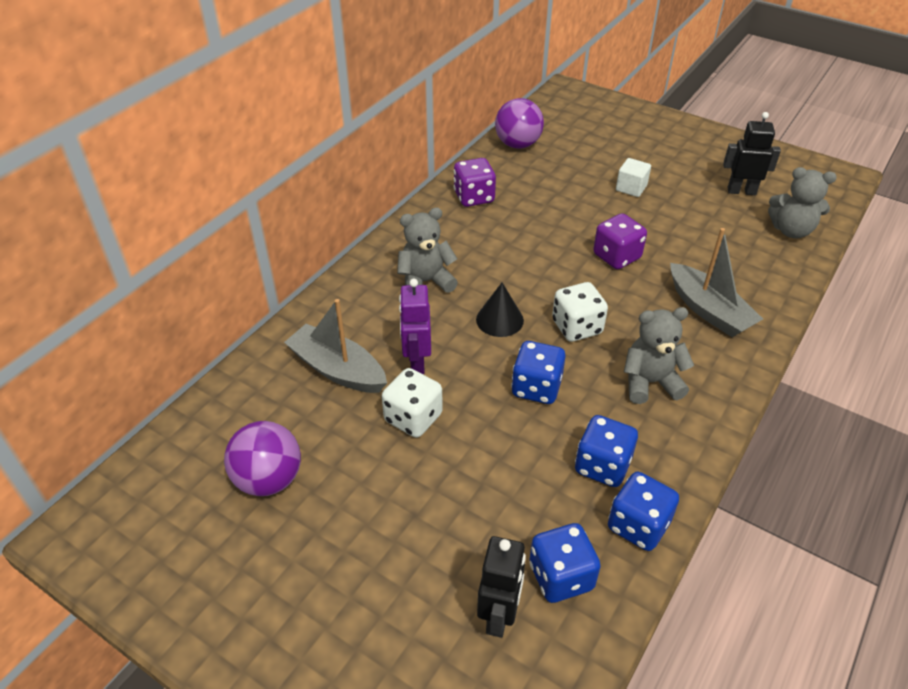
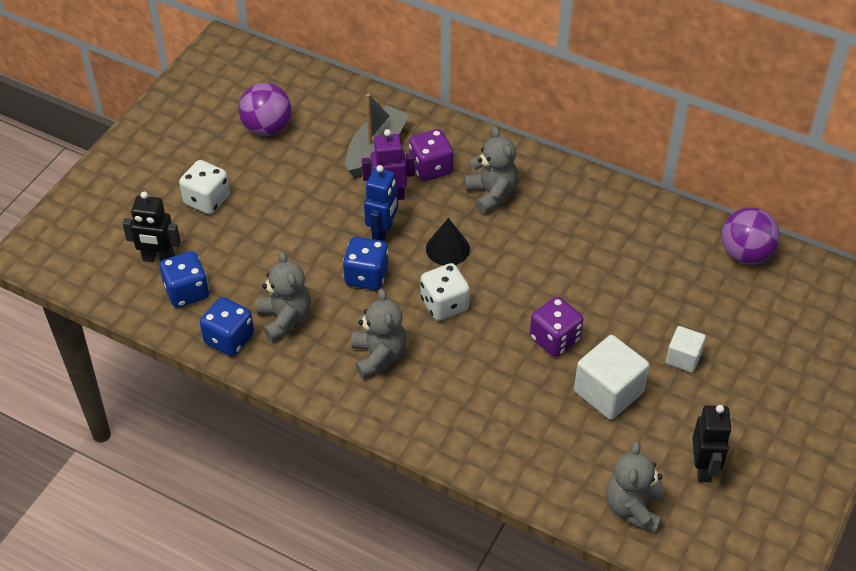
camera: 85 degrees right, 5 degrees up
white dice [382,368,443,438] -> white dice moved to [179,160,230,214]
purple dice [454,158,496,207] -> purple dice moved to [409,129,453,181]
blue dice [575,415,638,487] -> grey teddy bear [256,251,311,342]
grey boat [670,228,763,337] -> none
none -> blue robot [364,165,398,241]
none -> white cube [574,335,649,420]

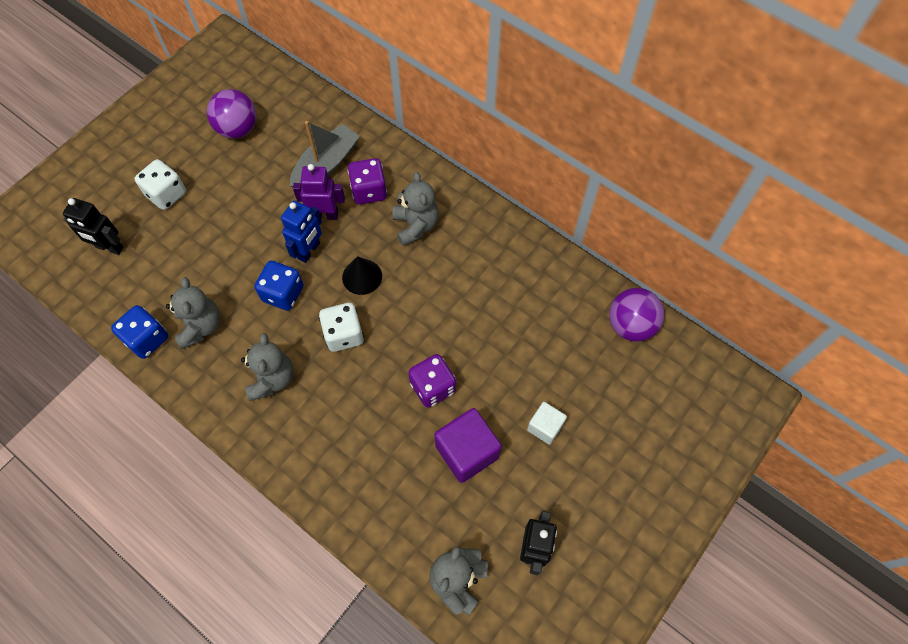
camera: 10 degrees right, 15 degrees up
blue dice [159,251,209,308] -> none
white cube [574,335,649,420] -> purple cube [434,408,502,483]

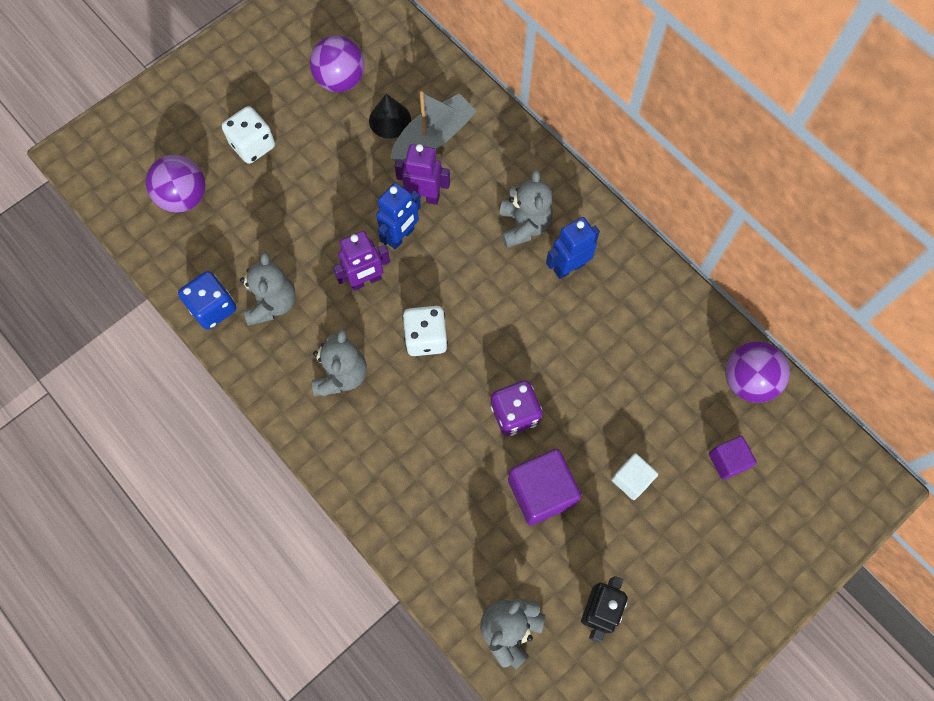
camera: 10 degrees right, 5 degrees up
black robot [63,198,123,255] -> purple ball [146,155,206,213]
blue dice [254,261,304,311] -> purple robot [333,231,390,291]
black cone [342,256,382,295] -> black cone moved to [369,94,411,139]
purple dice [348,158,387,204] -> none
none -> blue robot [546,217,600,279]
none -> purple cube [709,436,757,480]

